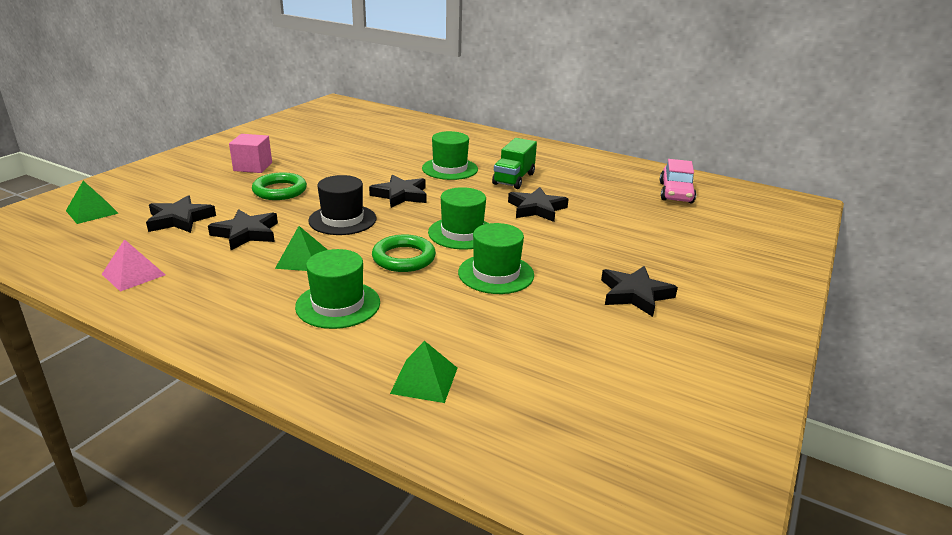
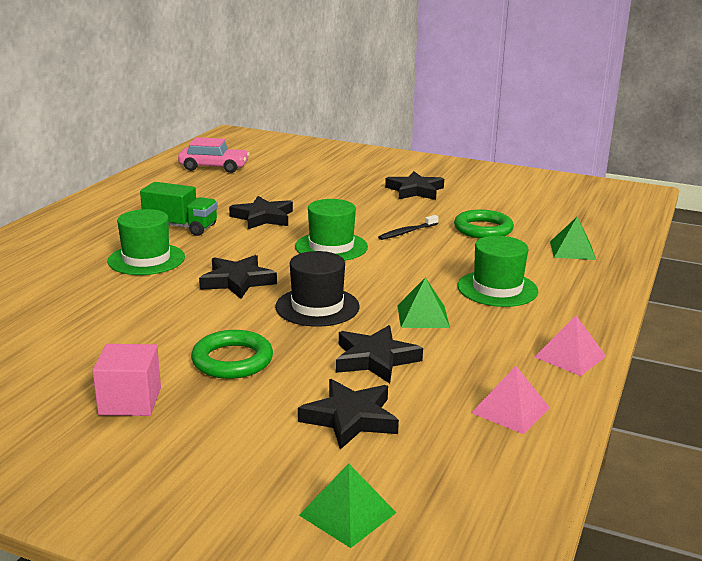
camera: 95 degrees left, 5 degrees down
green ring [372,234,436,272] -> green ring moved to [454,210,514,239]
green hat [458,223,534,294] -> black toothbrush [378,215,439,240]
none -> pink pyramid [534,316,606,376]

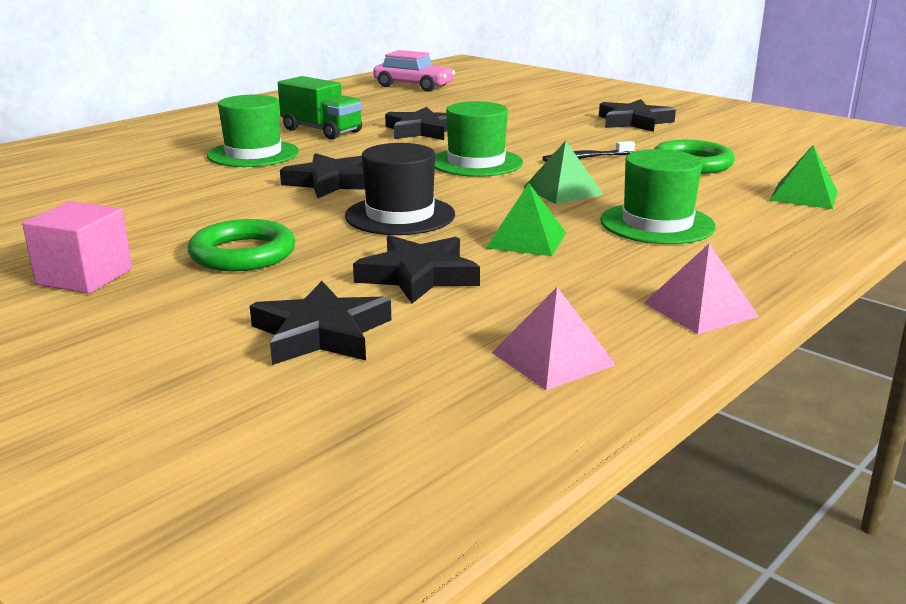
camera: 20 degrees right, 0 degrees up
green pyramid [299,463,396,548] -> green pyramid moved to [523,141,604,204]

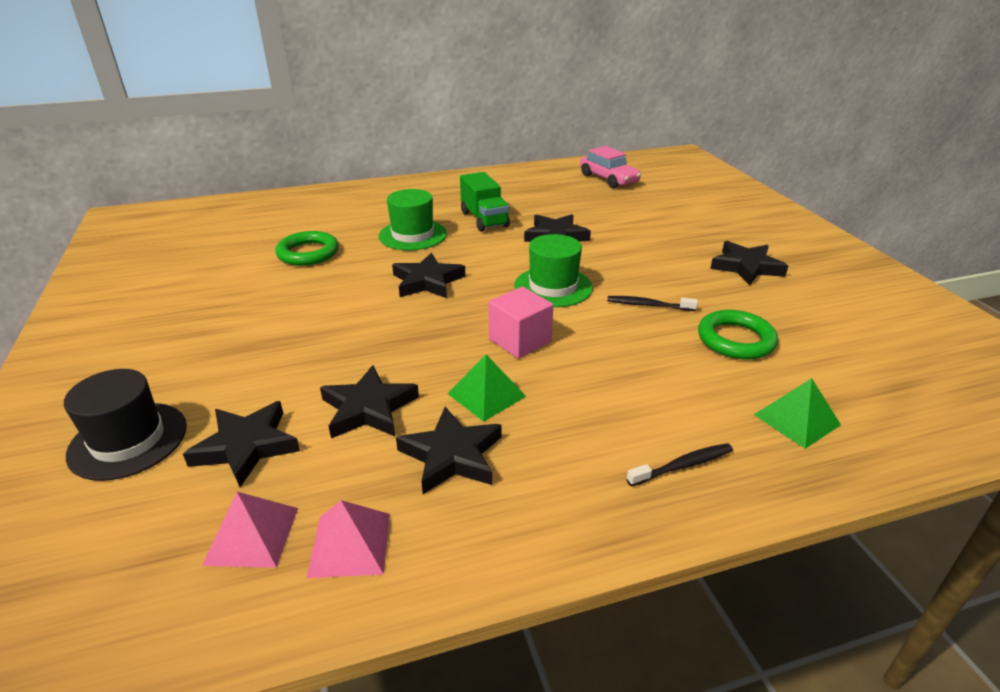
camera: 30 degrees right, 10 degrees up
pink cube [22,201,132,294] -> pink cube moved to [489,286,553,359]
green ring [188,219,296,272] -> green ring moved to [275,231,339,266]
black hat [345,143,455,235] -> black hat moved to [64,369,187,481]
green pyramid [523,141,604,204] -> none
green hat [600,149,716,244] -> none
pink pyramid [644,244,759,334] -> pink pyramid moved to [202,492,298,568]
none -> black star [396,407,502,494]
none -> black toothbrush [626,443,733,487]

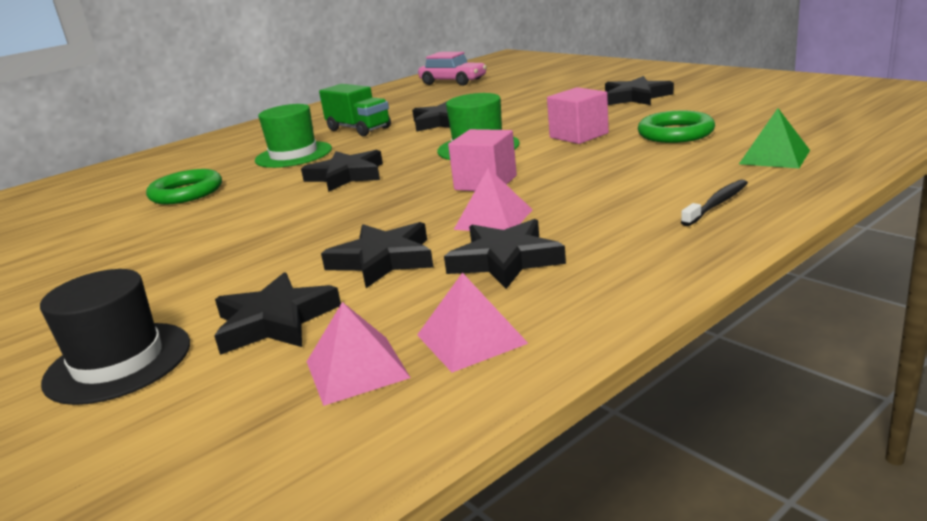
camera: 20 degrees left, 10 degrees down
green pyramid [447,355,526,422] -> pink pyramid [454,168,533,231]
black toothbrush [607,296,698,311] -> pink cube [547,87,609,144]

